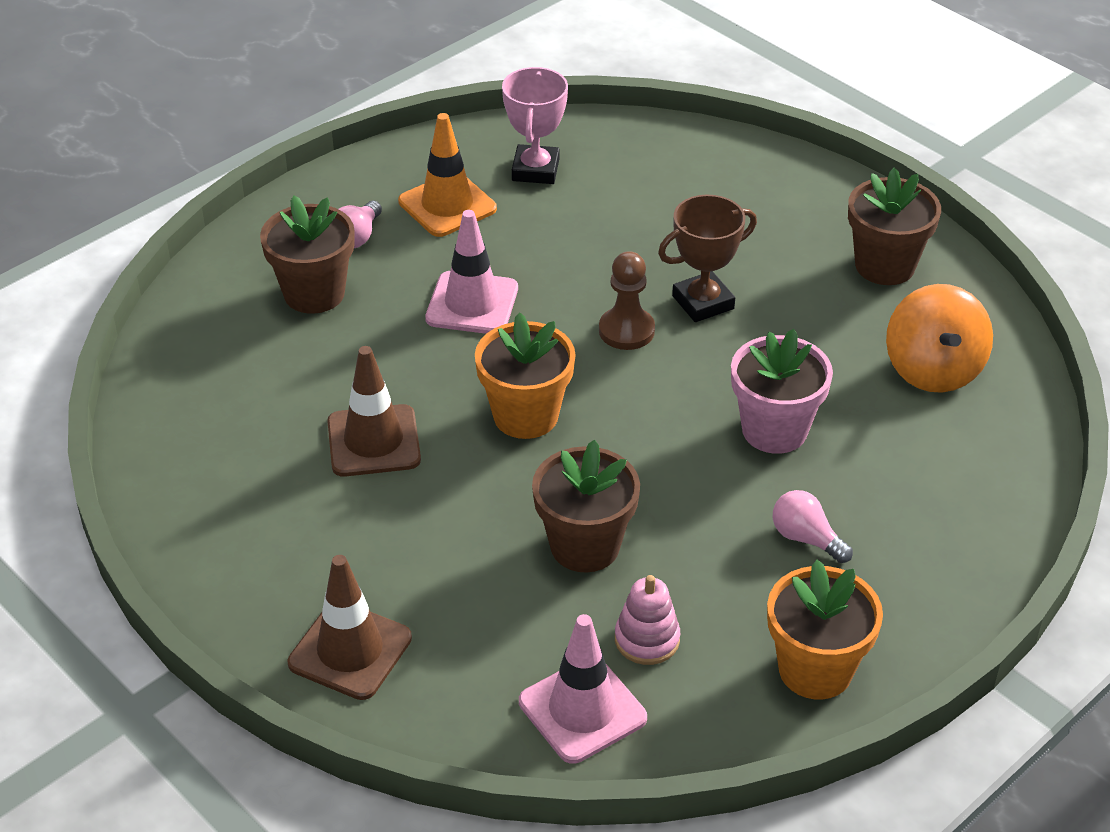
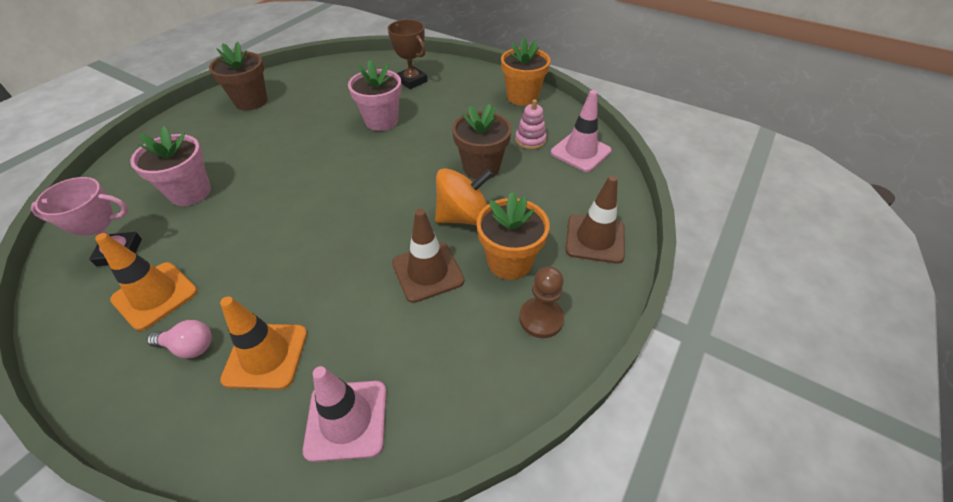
camera: 105 degrees left, 5 degrees up
brown flower pot [260,195,355,314] -> orange traffic cone [220,296,307,390]
pink traffic cone [425,210,518,334] -> pink traffic cone moved to [303,366,386,462]
orange flower pot [475,312,575,439] -> orange flower pot moved to [477,192,550,280]
brown pawn [599,251,655,350] -> brown pawn moved to [519,266,564,338]
brown trophy [658,195,757,322] -> brown trophy moved to [388,20,427,89]
pink light bulb [773,490,853,563] -> none
orange spinning top [886,284,993,393] -> orange spinning top moved to [435,168,493,225]
none -> pink flower pot [130,126,211,206]

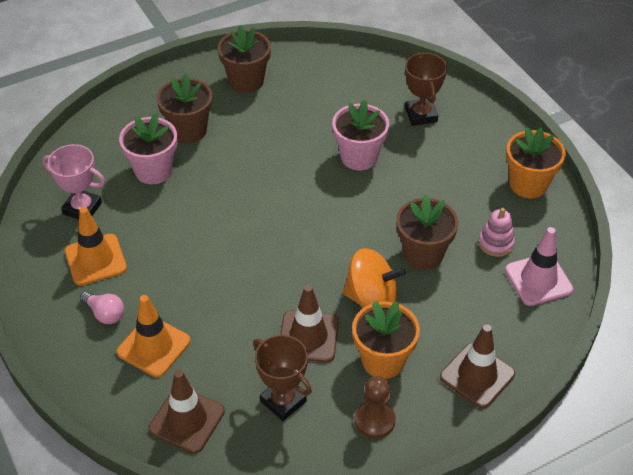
camera: 30 degrees right, 0 degrees up
pink traffic cone [303,366,386,462] -> brown traffic cone [148,370,225,453]
none -> brown flower pot [157,73,212,143]
none -> brown trophy [253,335,312,421]

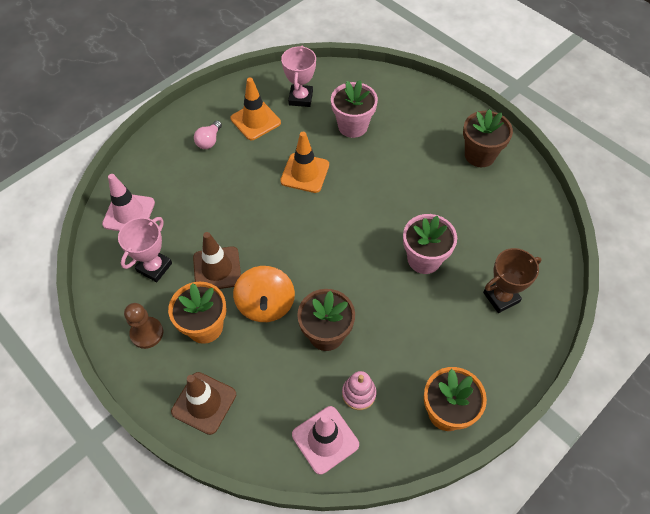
camera: 75 degrees right, 10 degrees up
orange traffic cone [117,295,191,377] -> orange traffic cone moved to [280,132,329,193]
brown traffic cone [148,370,225,453] -> pink traffic cone [102,174,155,231]
brown flower pot [157,73,212,143] -> none
brown trophy [253,335,312,421] -> pink trophy [118,217,172,282]

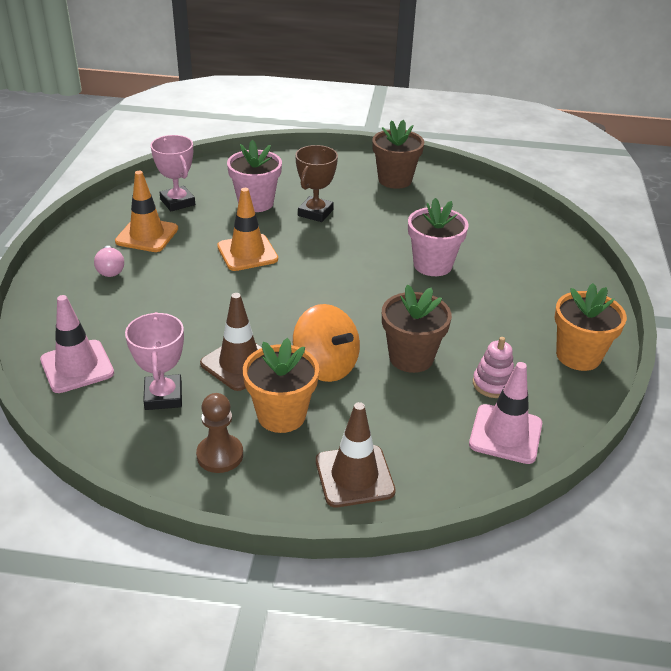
camera: 40 degrees left, 20 degrees down
brown trophy [483,248,541,313] -> brown trophy moved to [295,145,338,222]

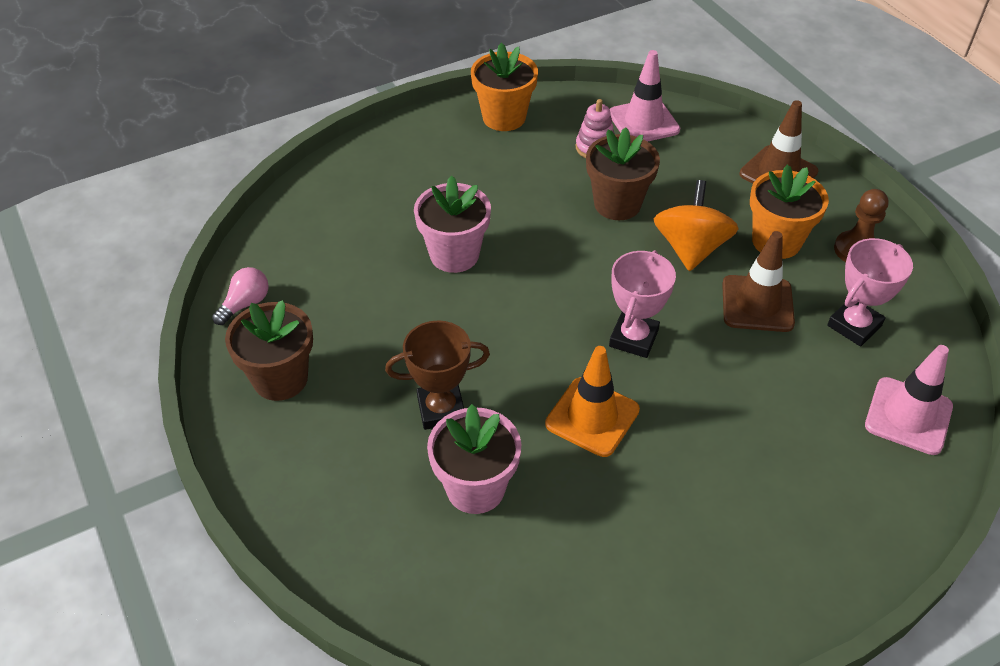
camera: 125 degrees left, 10 degrees up
pink light bulb [94,246,124,277] -> pink light bulb moved to [212,267,269,325]
orange traffic cone [115,171,178,252] -> none
pink trophy [151,135,195,211] -> pink trophy moved to [609,250,676,358]

